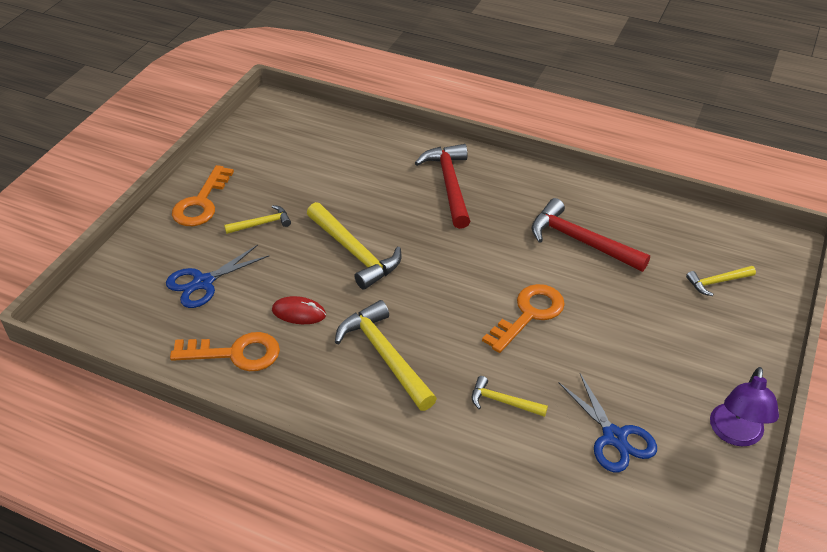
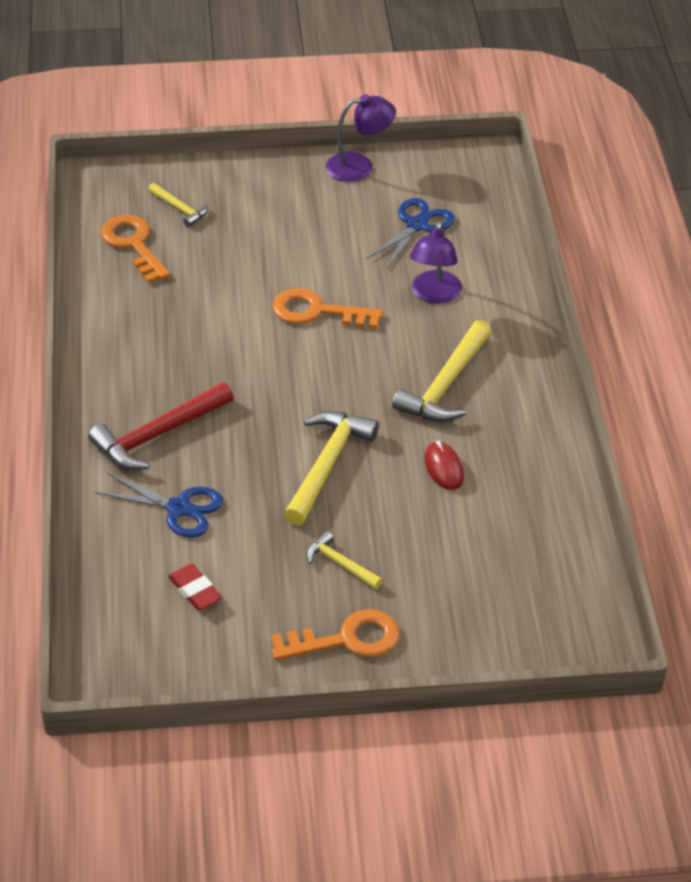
camera: 120 degrees left, 0 degrees up
blue scissors [166,245,269,308] -> blue scissors moved to [95,473,223,538]
orange key [170,332,280,371] -> orange key moved to [101,215,170,283]
yellow hammer [472,376,548,417] -> purple lamp [410,220,462,304]
red hammer [531,198,650,272] -> none
none -> red eraser [168,564,222,610]

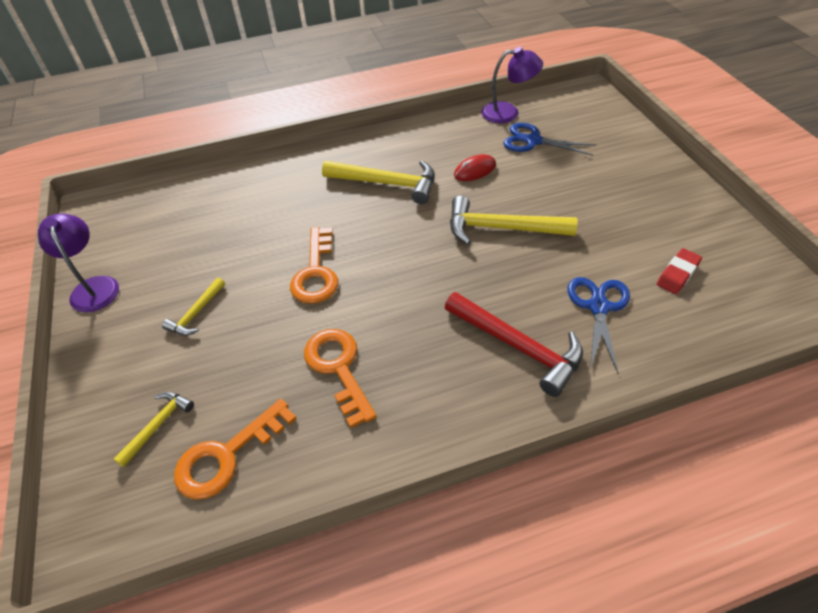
camera: 100 degrees left, 5 degrees up
orange key [271,609,400,660] -> orange key moved to [304,329,377,428]
yellow hammer [306,531,383,589] -> yellow hammer moved to [162,278,225,335]
blue scissors [367,198,455,269] -> blue scissors moved to [503,123,596,156]
purple lamp [410,220,462,304] -> purple lamp moved to [481,47,543,123]

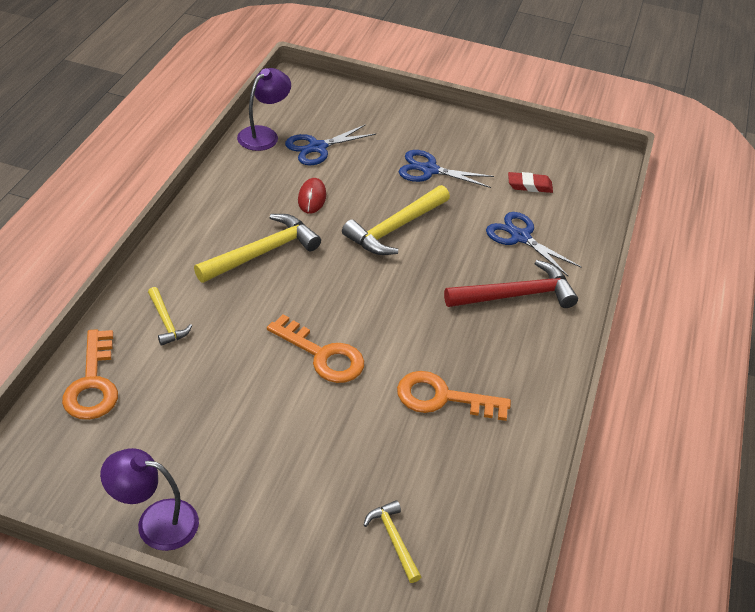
camera: 60 degrees left, 5 degrees down
yellow hammer [162,278,225,335] -> yellow hammer moved to [148,287,192,346]
orange key [174,399,297,500] -> orange key moved to [62,329,118,420]
red eraser [657,248,702,294] -> red eraser turned 75 degrees counterclockwise [508,172,553,193]
none -> blue scissors [399,150,494,188]

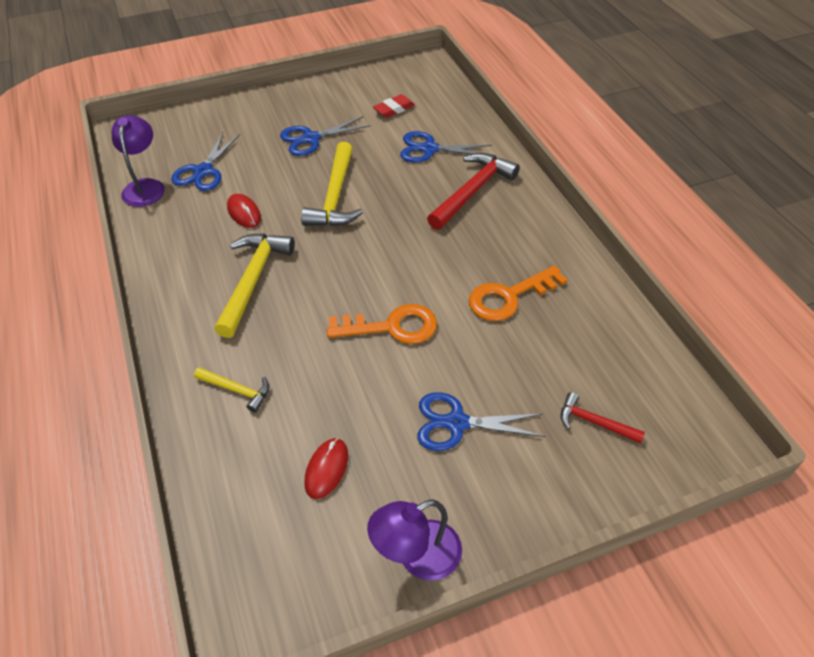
camera: 35 degrees left, 5 degrees up
orange key [62,329,118,420] -> none
yellow hammer [364,500,421,583] -> red hammer [561,392,645,444]
none -> red mouse [304,438,348,499]
none -> blue scissors [417,392,545,451]

